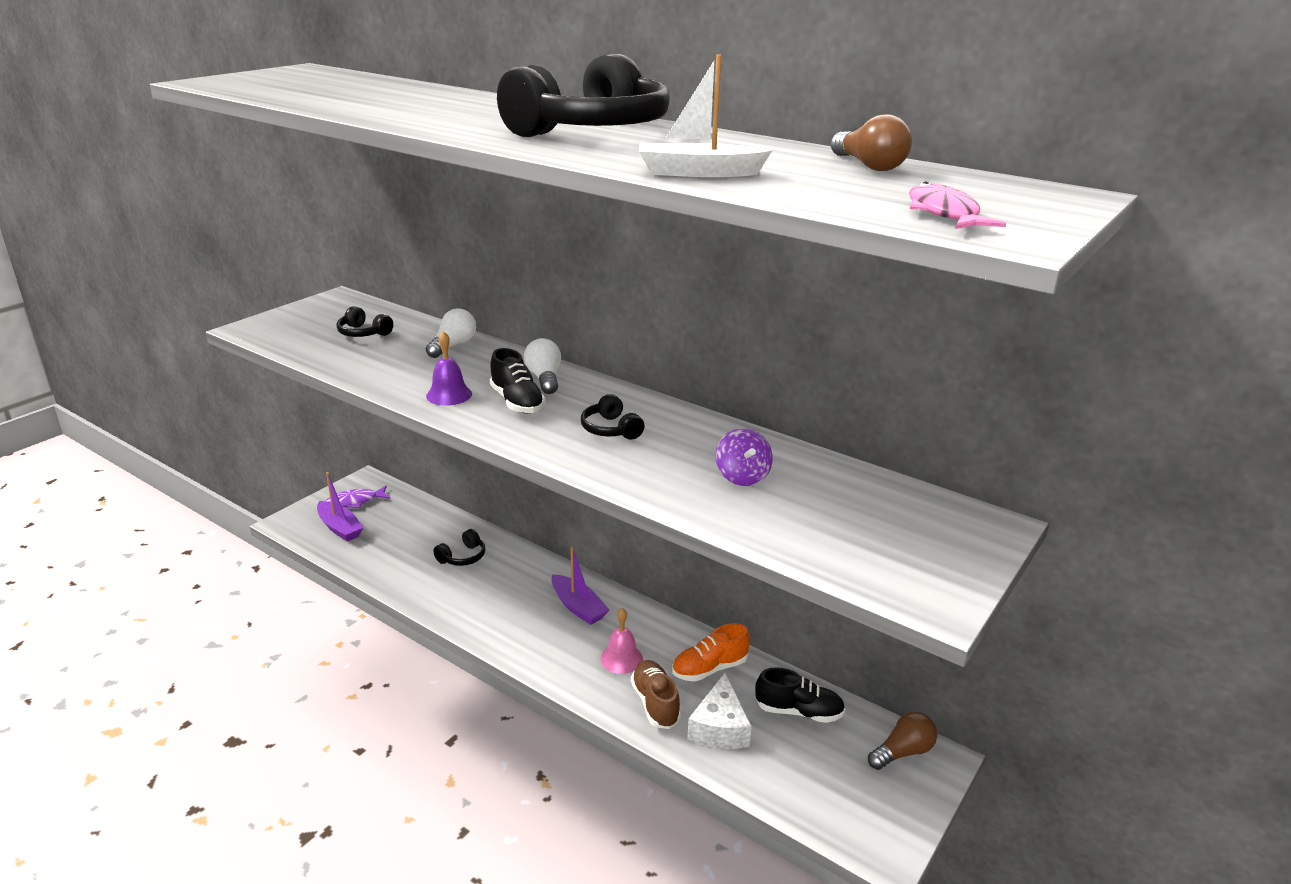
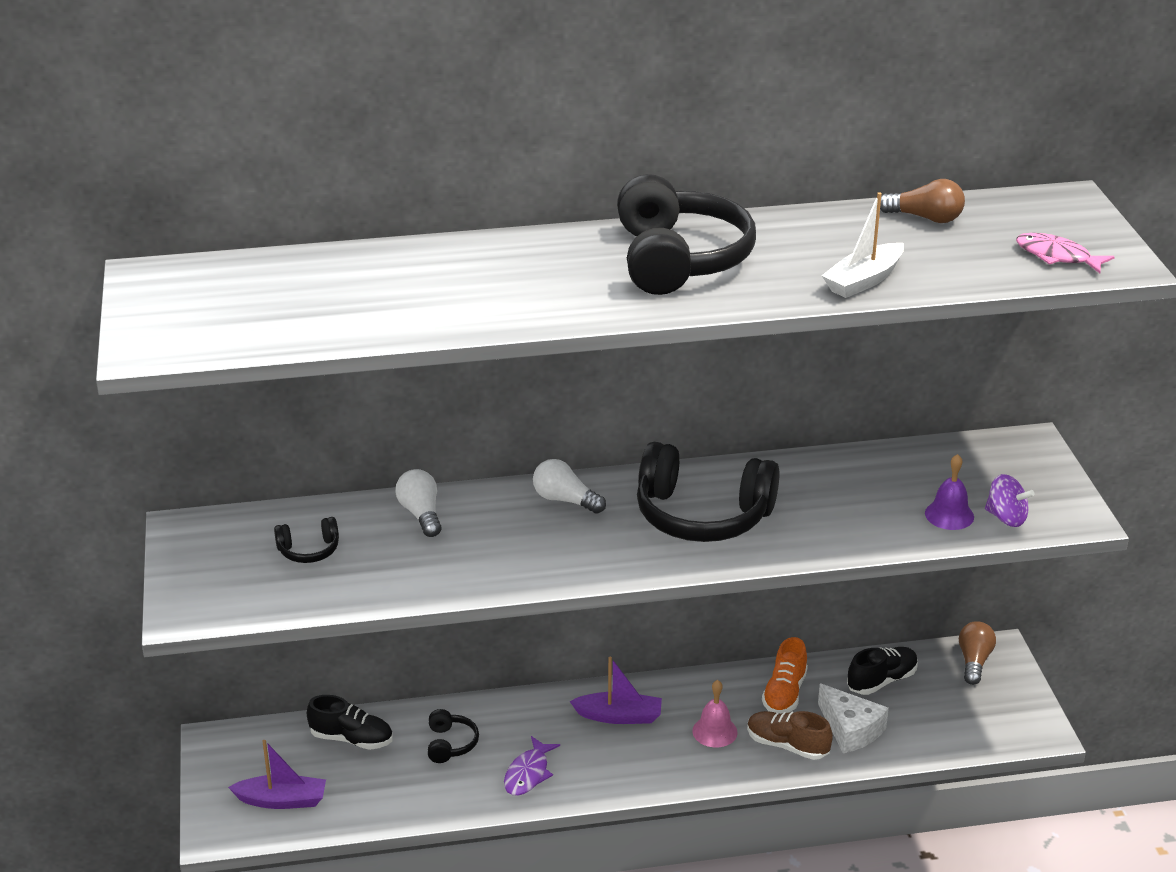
camera: 45 degrees left, 5 degrees up
purple fish [326,486,390,508] -> purple fish moved to [504,736,560,796]
purple bell [426,331,472,406] -> purple bell moved to [925,454,974,530]
black shoe [490,348,546,414] -> black shoe moved to [307,695,393,750]
black headphones [581,394,645,440] -> black headphones [637,442,780,542], size x2.24
purple spinning top [716,428,773,486] -> purple spinning top moved to [985,474,1035,527]

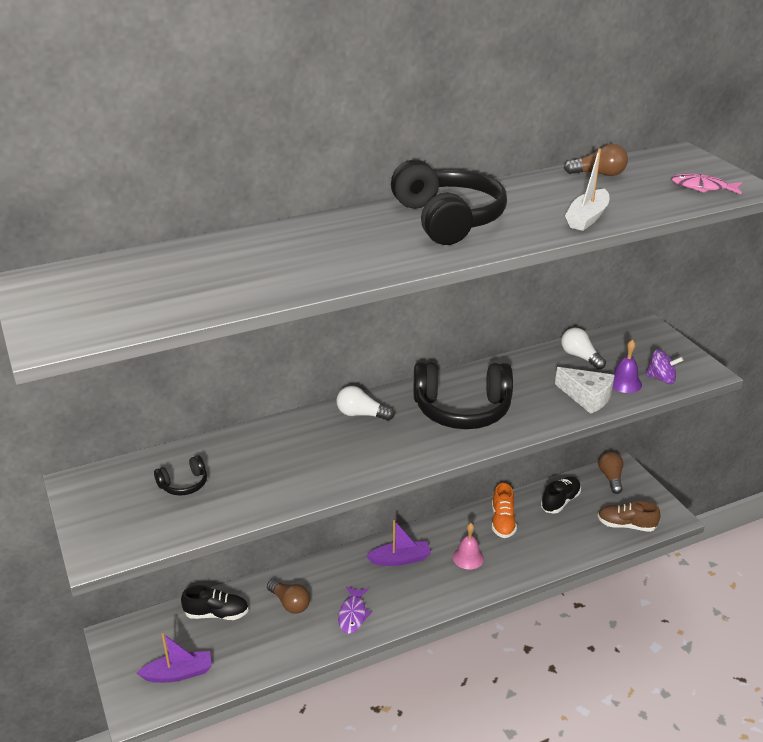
camera: 15 degrees left, 0 degrees up
white light bulb [395,469,442,537] -> white light bulb moved to [561,328,606,369]
black headphones [428,709,479,763] -> brown light bulb [267,579,310,614]
brown shoe [747,711,833,760] -> brown shoe moved to [598,501,661,532]
white cheese [818,683,889,753] -> white cheese moved to [555,367,615,414]

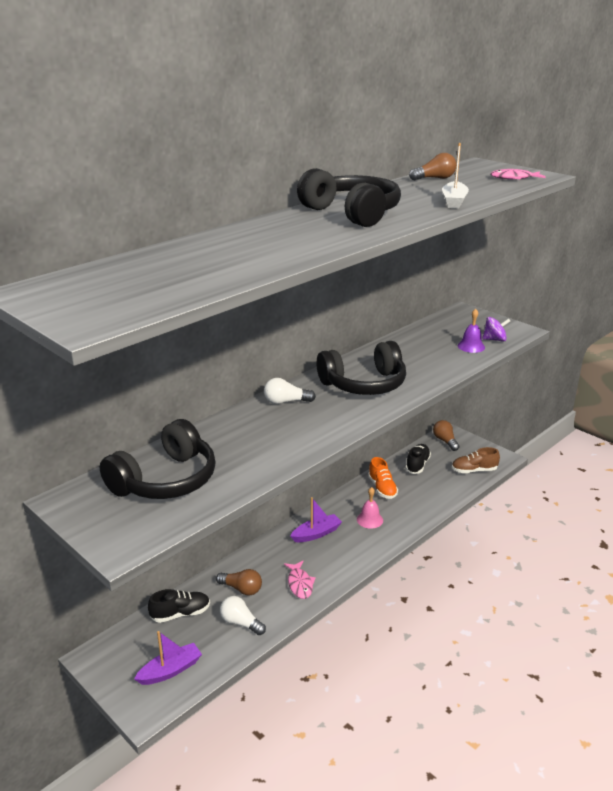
camera: 20 degrees left, 5 degrees down
black headphones [154,455,207,496] -> black headphones [100,419,216,499], size x2.24
purple fish [338,586,372,634] -> pink fish [284,561,316,599]
white cheese [555,367,615,414] -> none
white light bulb [561,328,606,369] -> white light bulb moved to [220,596,266,635]

